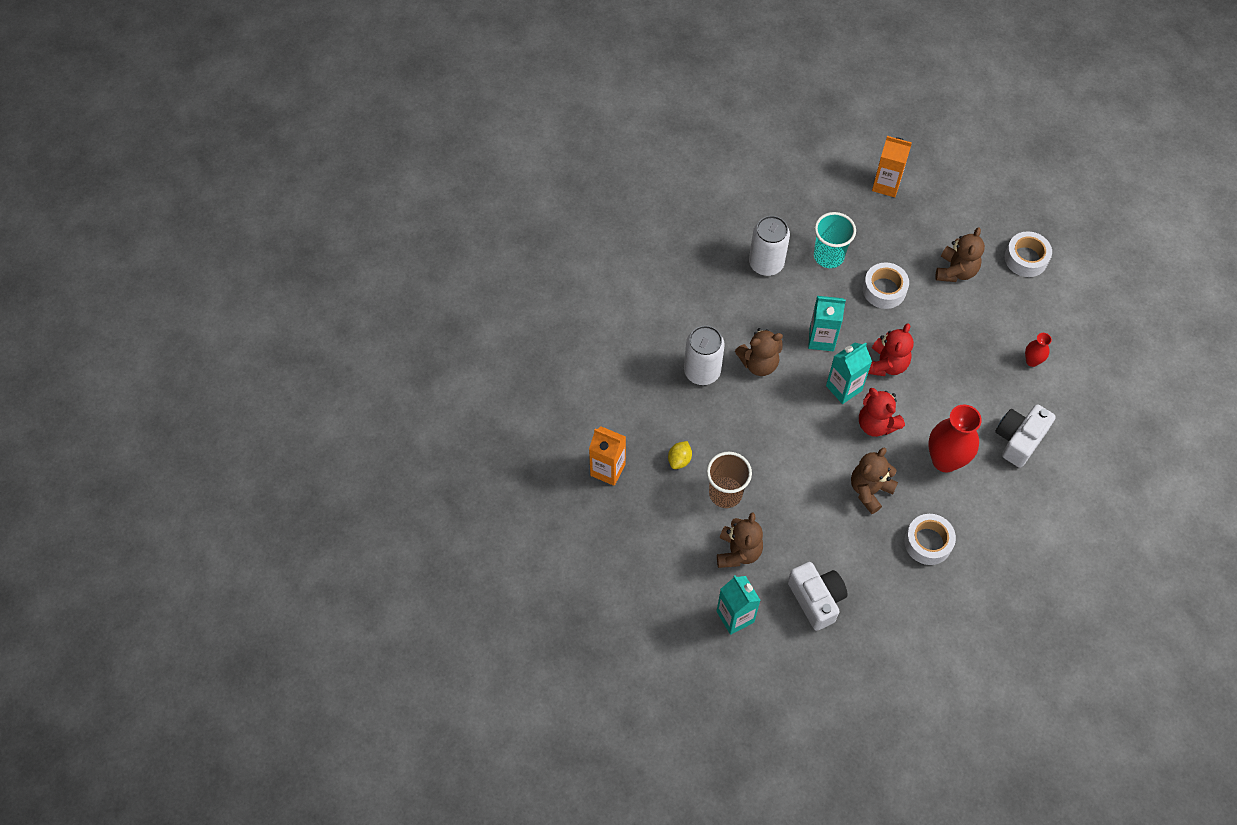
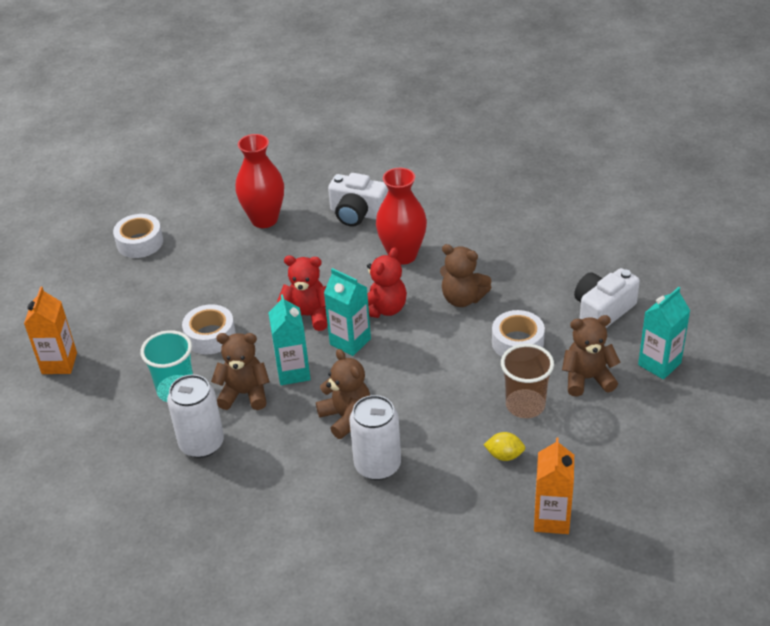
camera: 105 degrees left, 20 degrees down
white tape [904,514,956,565] -> white tape moved to [492,310,545,357]
brown teddy bear [936,227,985,282] -> brown teddy bear moved to [211,333,270,410]
red vase [1025,333,1052,367] -> red vase [235,134,284,228], size x2.02

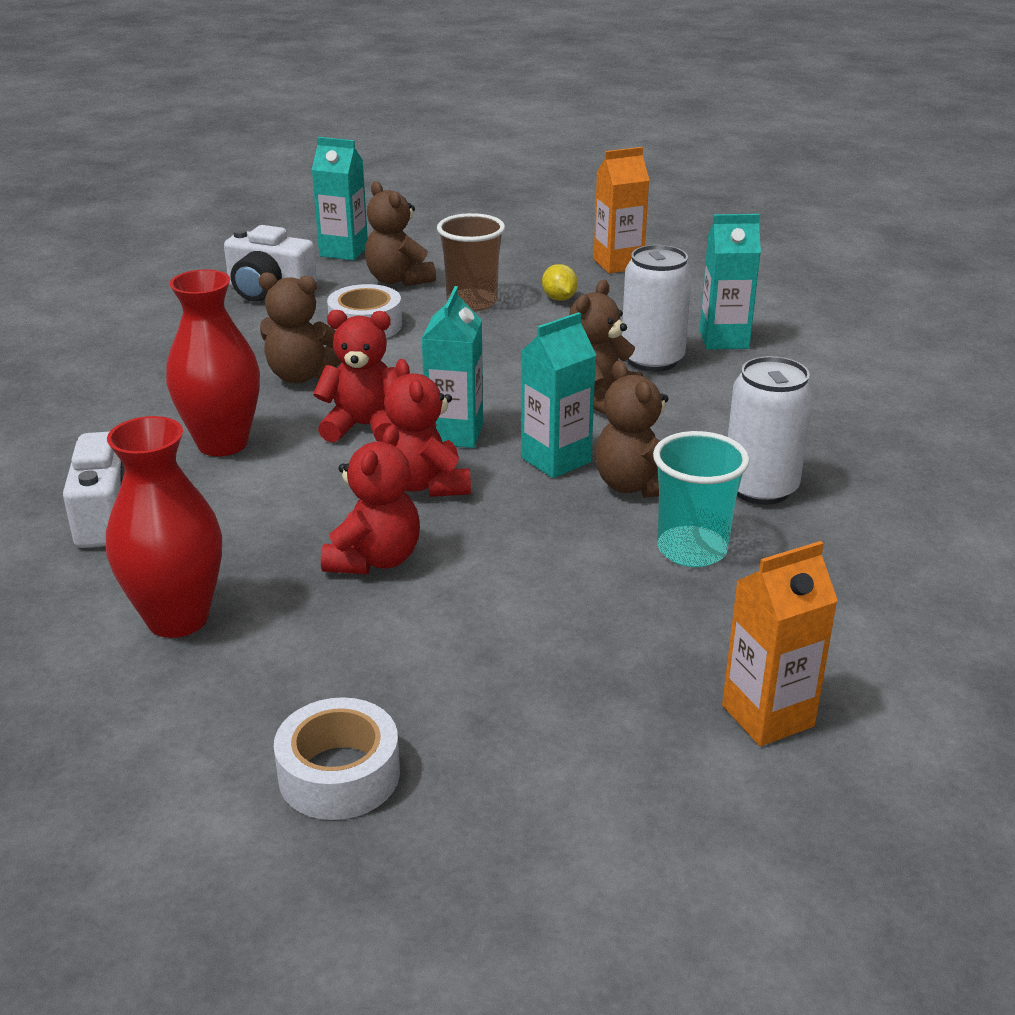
camera: 120 degrees left, 10 degrees down
white tape [182,304,236,354] -> none
brown teddy bear [440,244,492,307] -> brown teddy bear turned 105 degrees clockwise [259,272,342,383]
none -> red teddy bear [321,425,420,574]
none -> turquoise carton [700,214,761,350]

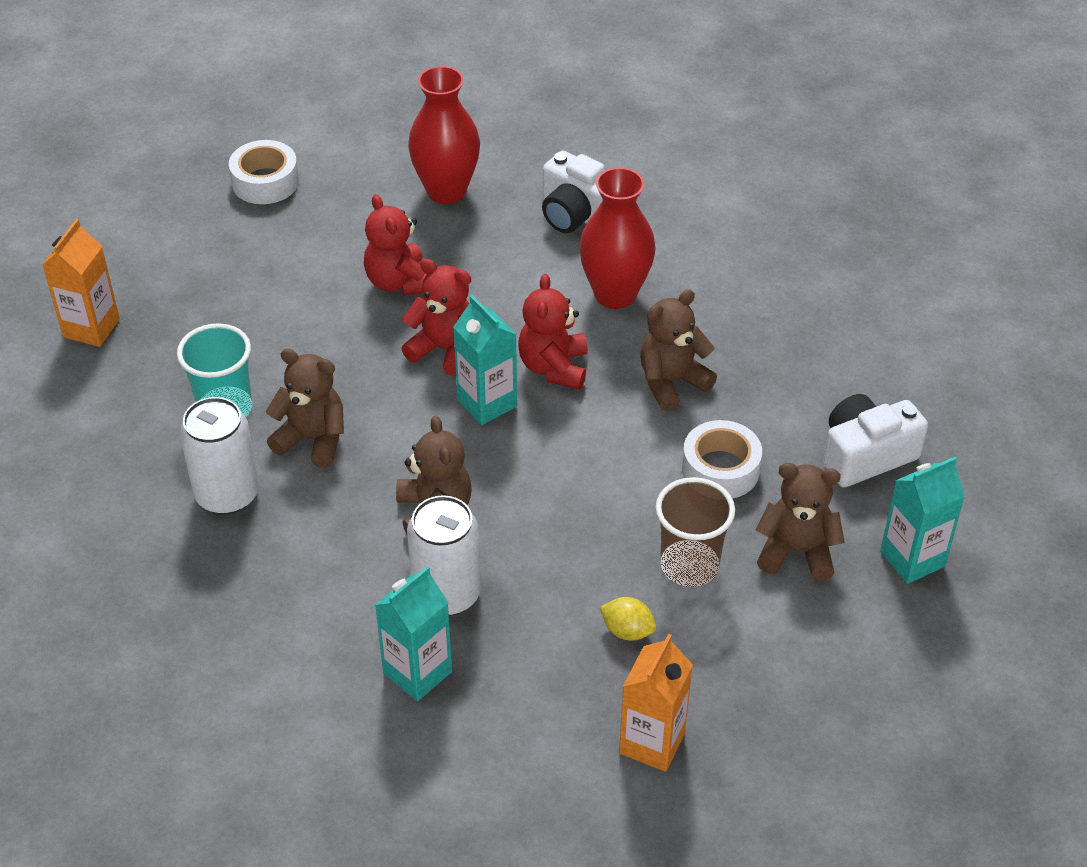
camera: 135 degrees right, 15 degrees up
red teddy bear [313,310,398,443] -> red teddy bear turned 135 degrees clockwise [518,274,588,390]
turquoise carton [521,312,596,478] -> none

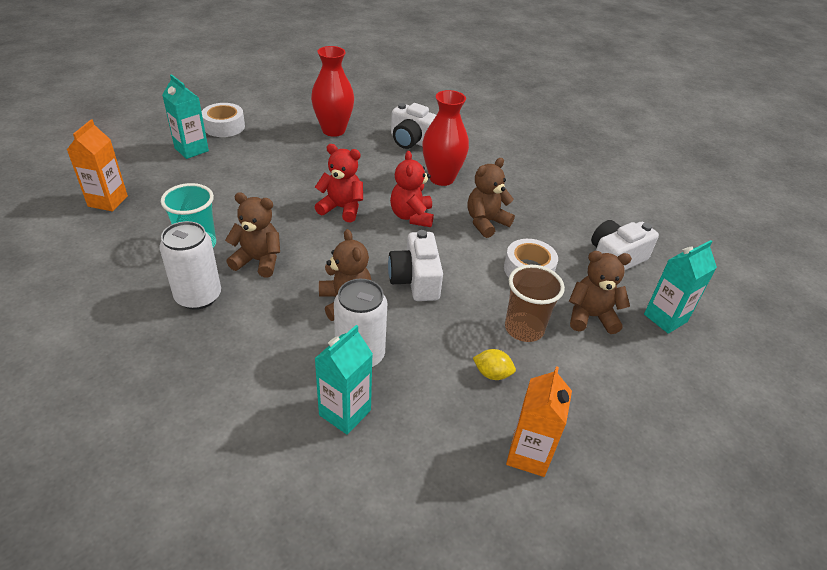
camera: 10 degrees left, 5 degrees down
red teddy bear [364,194,427,295] -> none
turquoise carton [453,295,517,425] -> turquoise carton moved to [162,74,209,159]
none -> white camera [388,230,443,301]

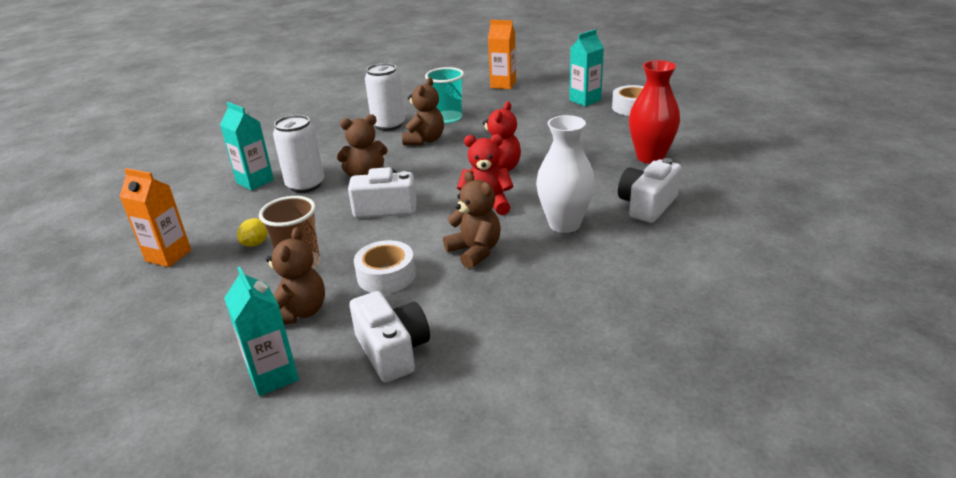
camera: 100 degrees right, 10 degrees down
red vase [422,90,469,186] -> white vase [536,115,595,233]

